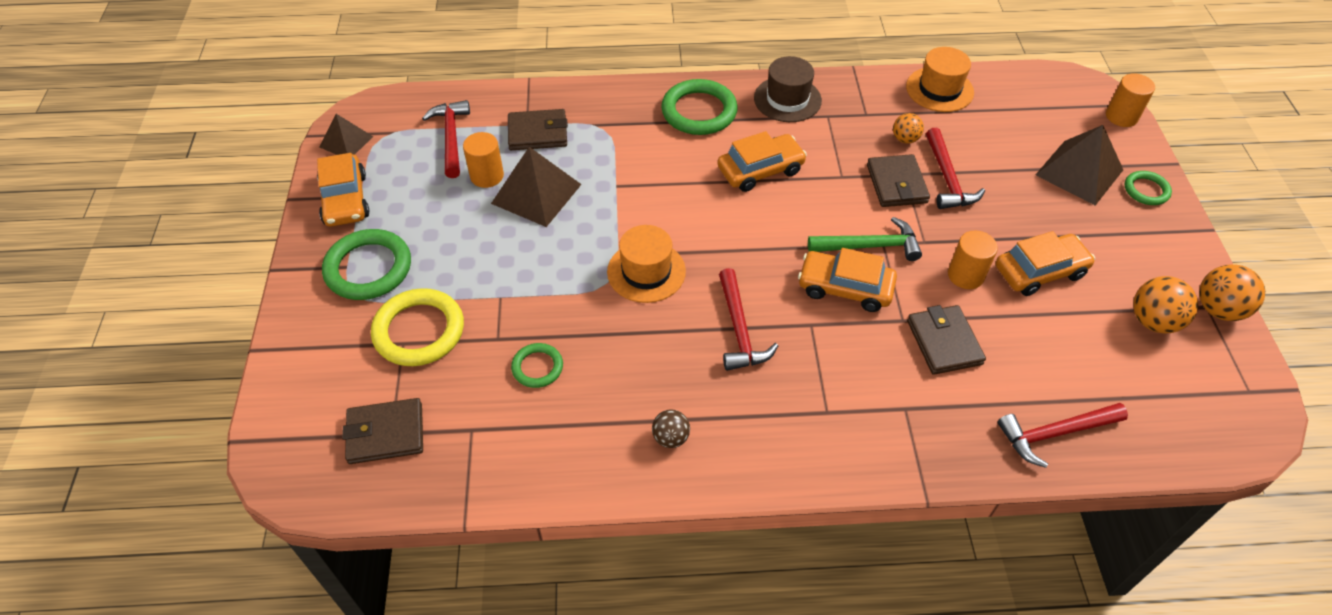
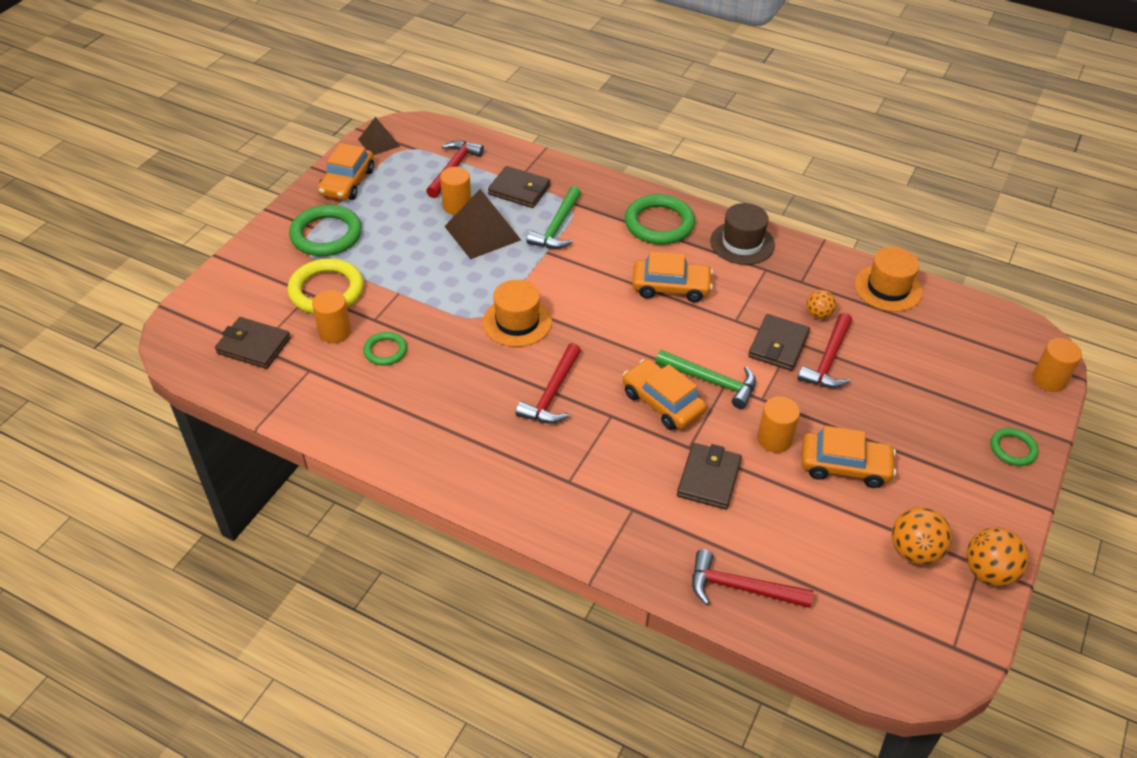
camera: 30 degrees right, 5 degrees down
brown ball [652,409,690,448] -> none
brown pyramid [1035,125,1123,206] -> none
none -> orange cylinder [312,290,351,343]
none -> green hammer [526,186,581,249]

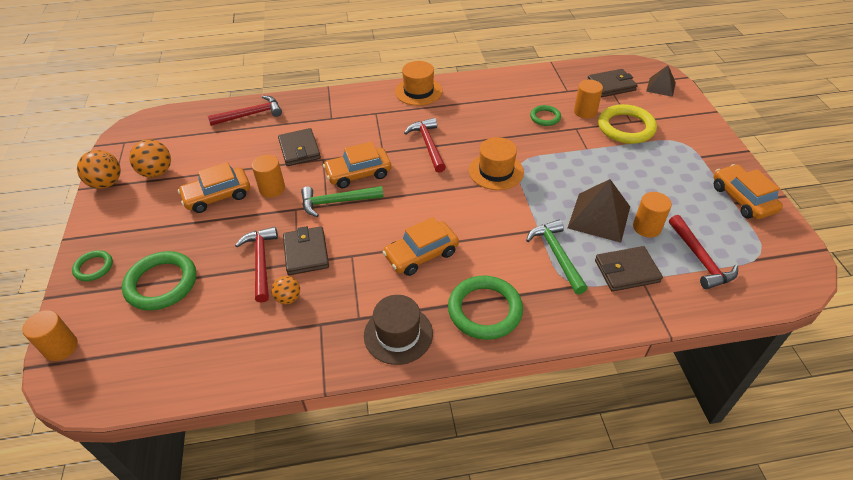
camera: 145 degrees right, 0 degrees up
green ring [289,205,362,256] -> green ring moved to [122,251,196,311]
brown pyramid [358,117,400,155] -> brown pyramid moved to [646,65,676,97]
orange car [623,359,707,430] -> orange car turned 150 degrees clockwise [323,142,391,188]
orange hat [855,247,923,312] -> orange hat moved to [395,61,442,106]

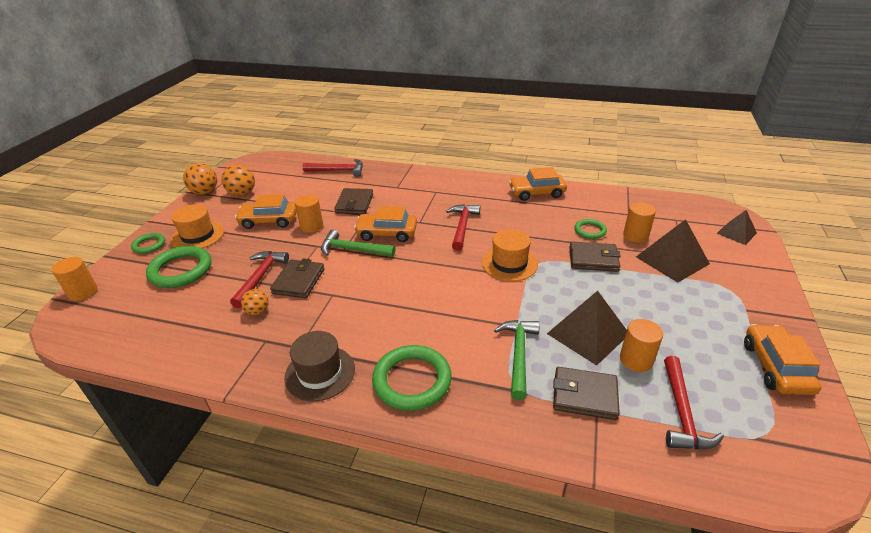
camera: 25 degrees right, 10 degrees down
orange car [383,217,459,276] -> orange car moved to [509,167,567,201]
orange hat [395,61,442,106] -> orange hat moved to [171,204,224,248]
brown wallet [587,69,637,97] -> brown wallet moved to [569,241,621,272]
yellow ring [598,104,657,144] -> brown pyramid [636,219,710,283]

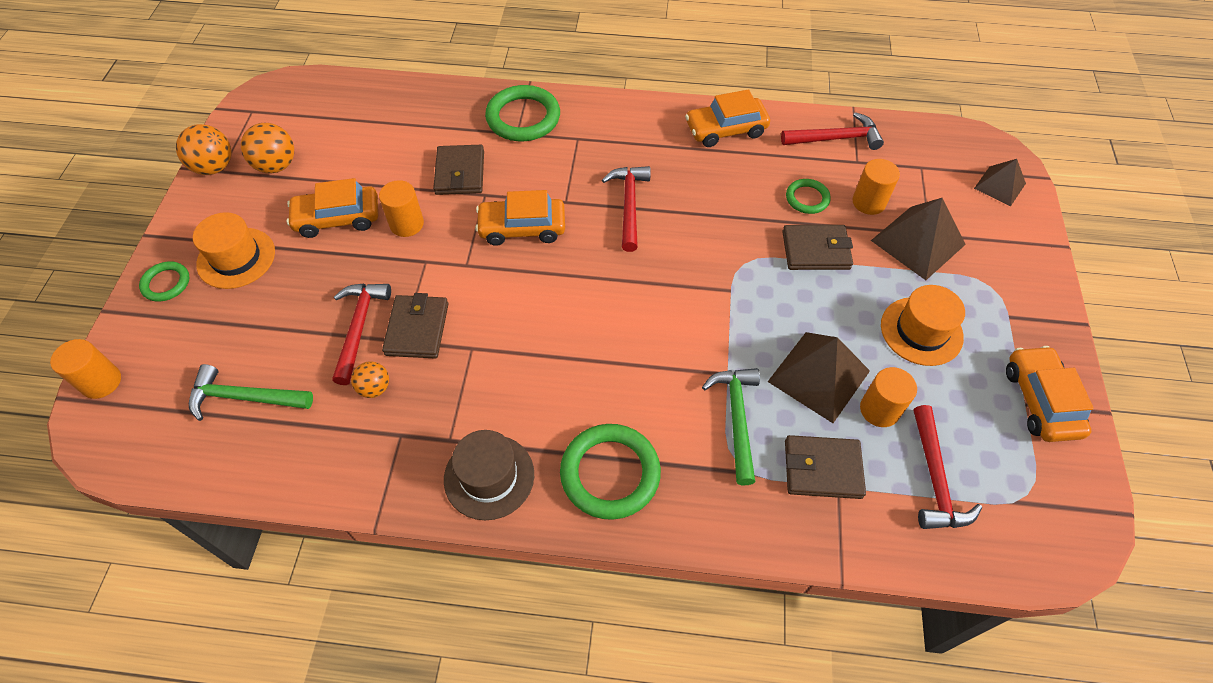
camera: 10 degrees left, 20 degrees up
green ring [146,246,212,288] -> green ring moved to [485,85,560,141]
red hammer [303,159,363,177] -> red hammer moved to [781,112,884,150]
green hammer [321,230,395,257] -> green hammer moved to [189,364,313,421]
orange hat [482,229,538,281] -> orange hat moved to [881,285,965,366]

